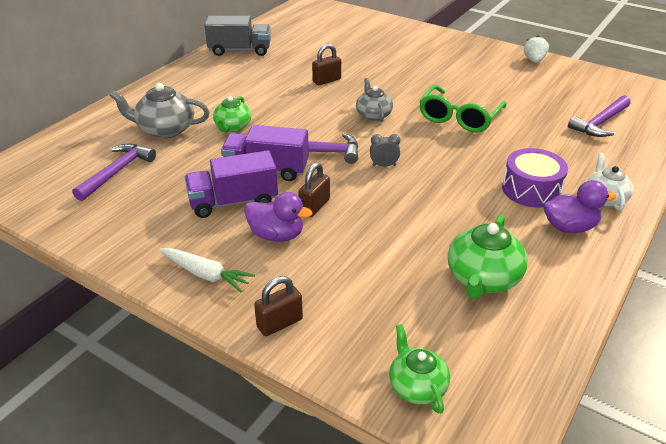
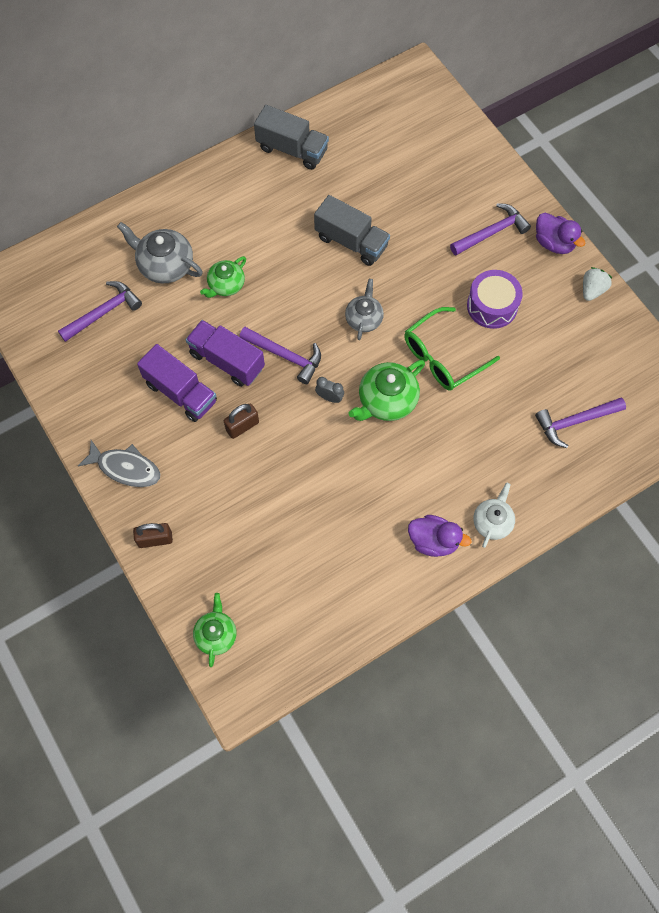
camera: 25 degrees right, 30 degrees up
white carrot [159,248,255,292] -> grey fish [78,440,160,487]
purple truck [185,150,278,218] -> purple truck turned 150 degrees counterclockwise [137,344,217,422]
purple duck [244,192,312,242] -> purple duck moved to [536,213,585,254]
brown padlock [312,44,341,85] -> grey truck [314,195,390,266]
green teapot [448,215,528,299] -> green teapot moved to [348,360,425,421]
purple drum [502,148,568,208] -> purple drum moved to [467,270,523,329]
none -> purple hammer [450,203,531,255]

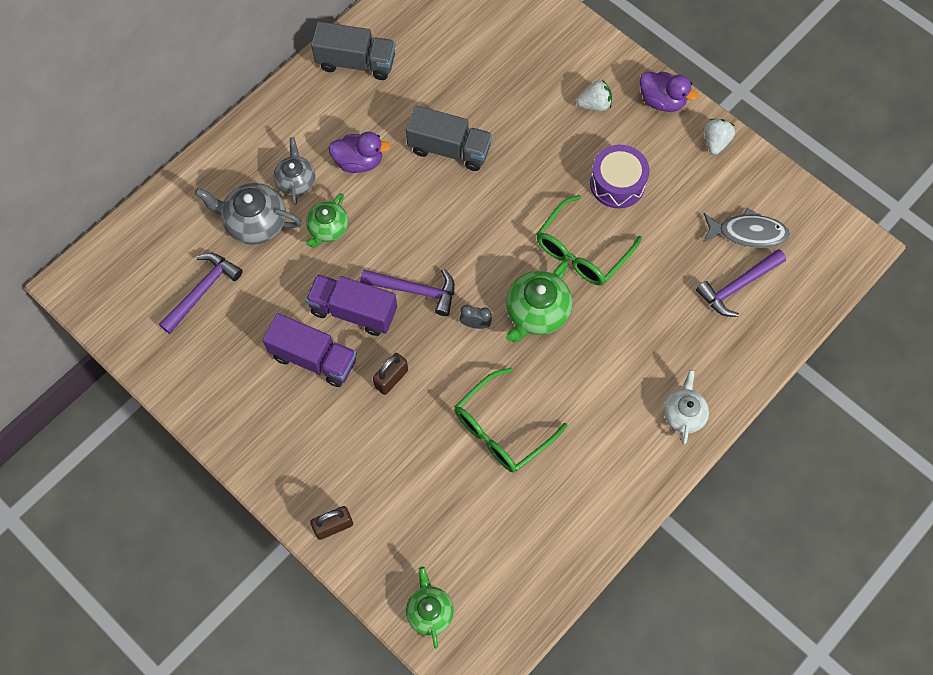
camera: 15 degrees left, 0 degrees up
grey fish [78,440,160,487] -> grey fish moved to [703,208,790,248]
grey teapot [345,279,384,340] -> grey teapot moved to [274,137,315,205]
purple duck [408,515,472,557] -> purple duck moved to [328,132,391,173]
purple hammer [450,203,531,255] -> white strawberry [576,80,612,111]
none -> green glasses [455,368,567,473]

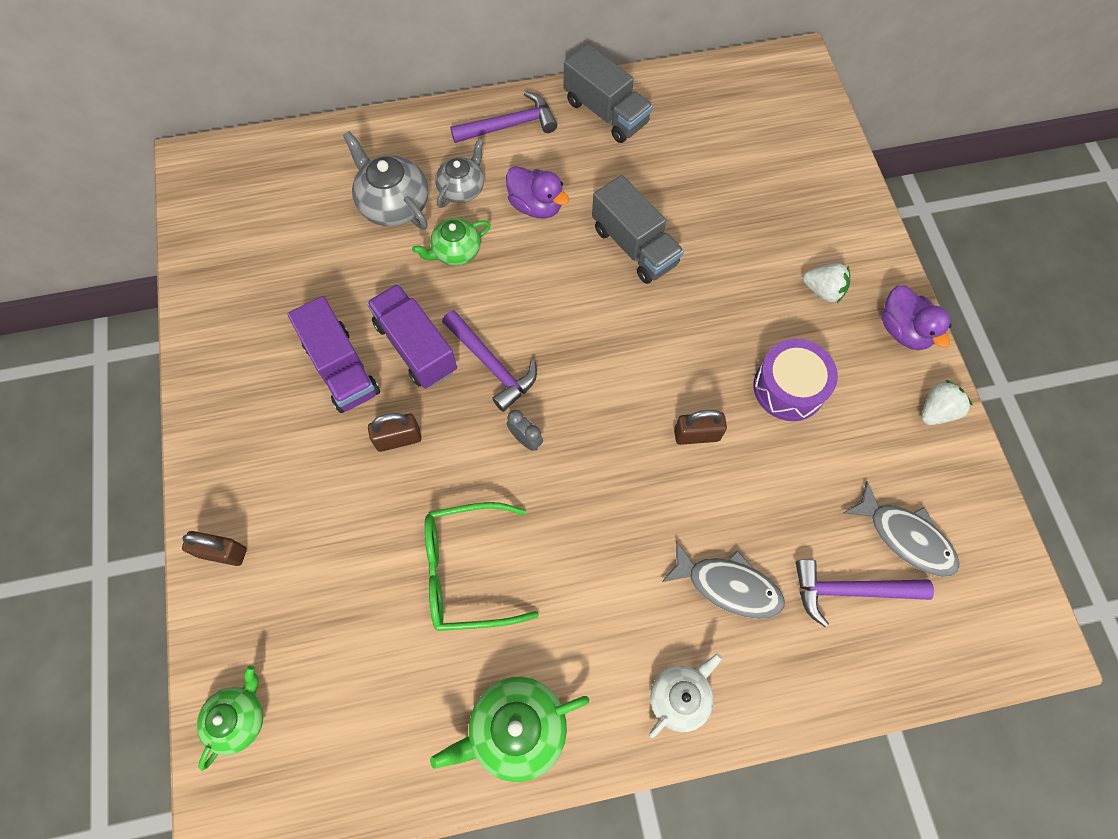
camera: 35 degrees right, 0 degrees up
purple hammer [159,253,243,334] -> purple hammer moved to [450,91,557,143]
green teapot [506,260,572,342] -> green teapot moved to [430,677,589,782]
green glasses [537,195,642,286] -> brown padlock [674,410,727,445]
none -> grey fish [662,541,785,619]

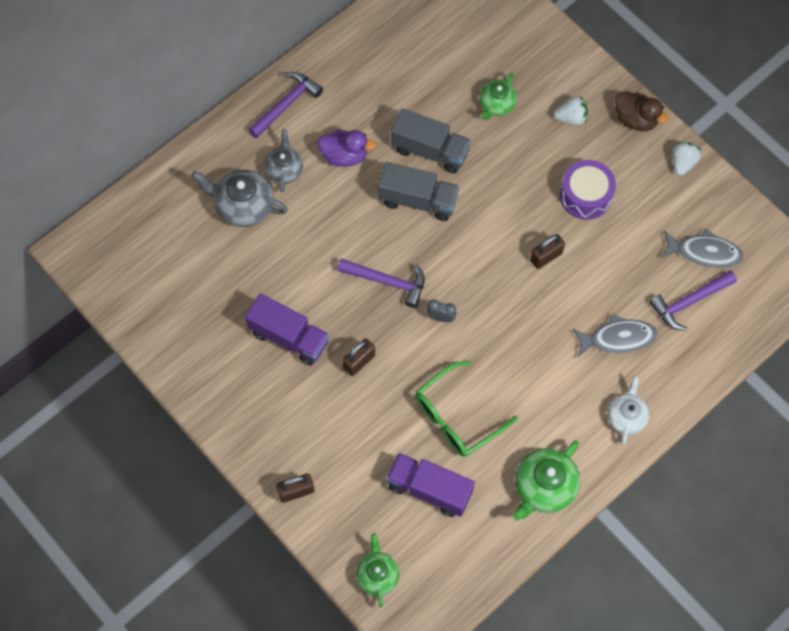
camera: 30 degrees left, 0 degrees up
purple truck [367,284,457,389] -> purple truck moved to [386,453,475,517]
green teapot [412,218,491,266] -> green teapot moved to [479,73,517,120]
grey truck [564,44,653,143] -> grey truck moved to [378,162,459,221]
purple duck [881,285,952,350] -> brown duck [615,92,669,131]

